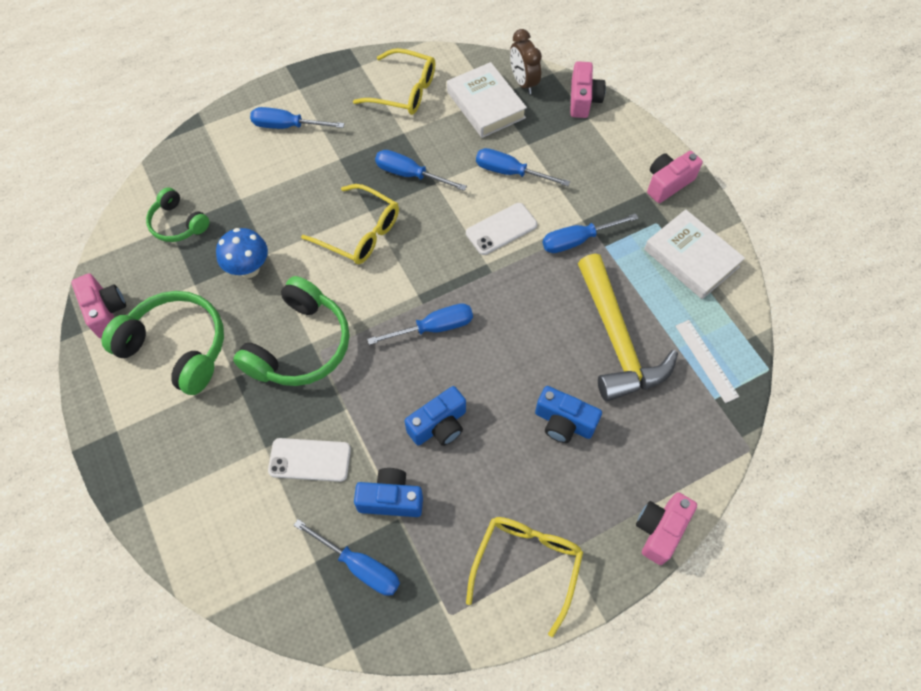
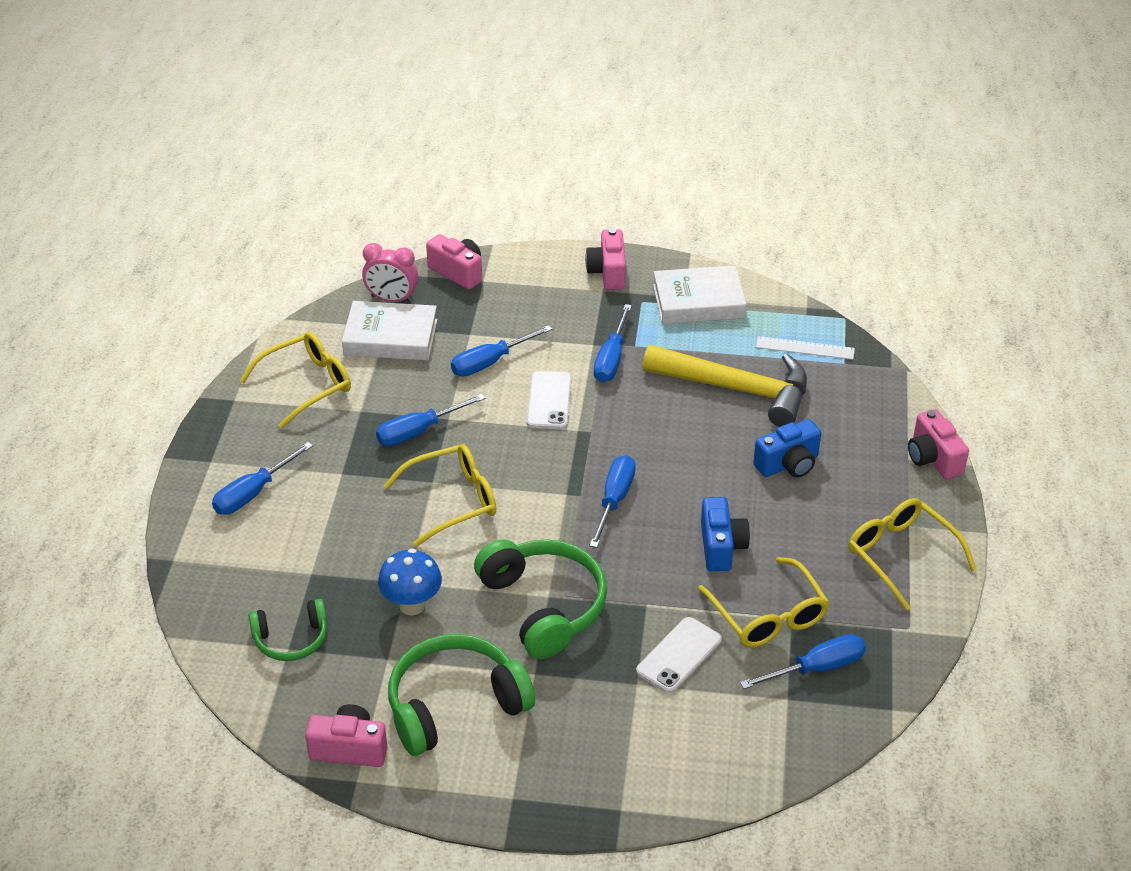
camera: 55 degrees left, 20 degrees down
blue camera [354,468,423,517] -> yellow glasses [698,557,830,647]
brown clock [510,29,542,94] -> pink clock [362,243,418,303]

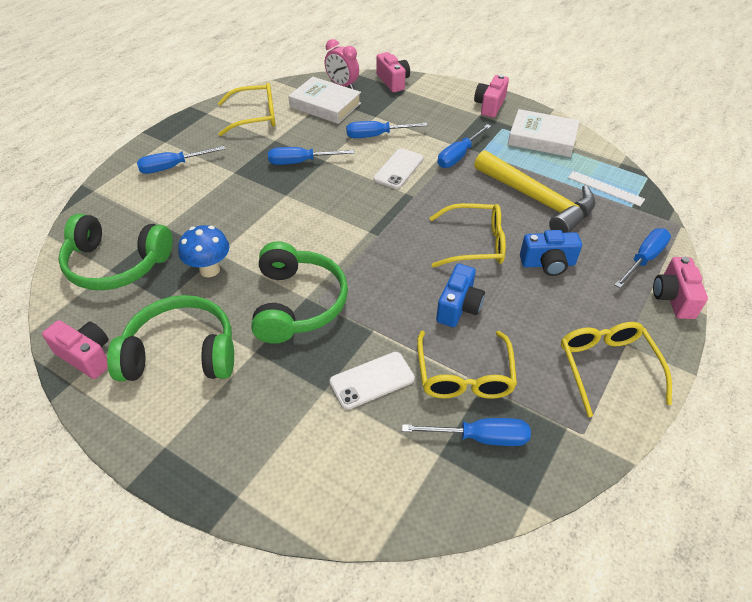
camera: 25 degrees right, 5 degrees up
green headphones [248,599,327,661] -> green headphones [58,214,172,290], size x1.73
yellow glasses [384,444,496,547] -> yellow glasses moved to [430,203,506,268]
blue screwdriver [589,455,636,548] -> blue screwdriver moved to [615,228,671,288]

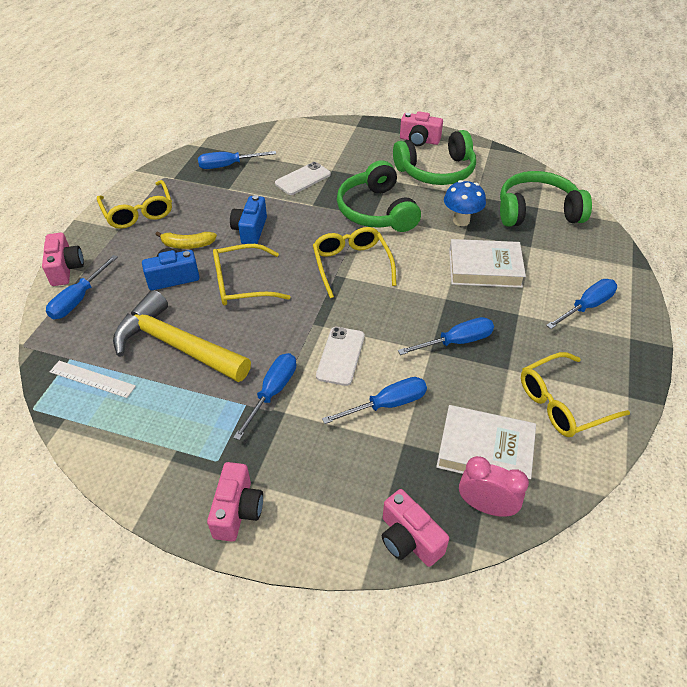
camera: 165 degrees right, 0 degrees up
pink camera [42,320,108,379] -> pink camera moved to [400,111,443,146]
yellow glasses [417,331,517,399] -> yellow glasses moved to [313,227,397,298]
white book [508,109,580,157] -> white book moved to [449,239,526,288]
none -> yellow banana [155,231,217,249]

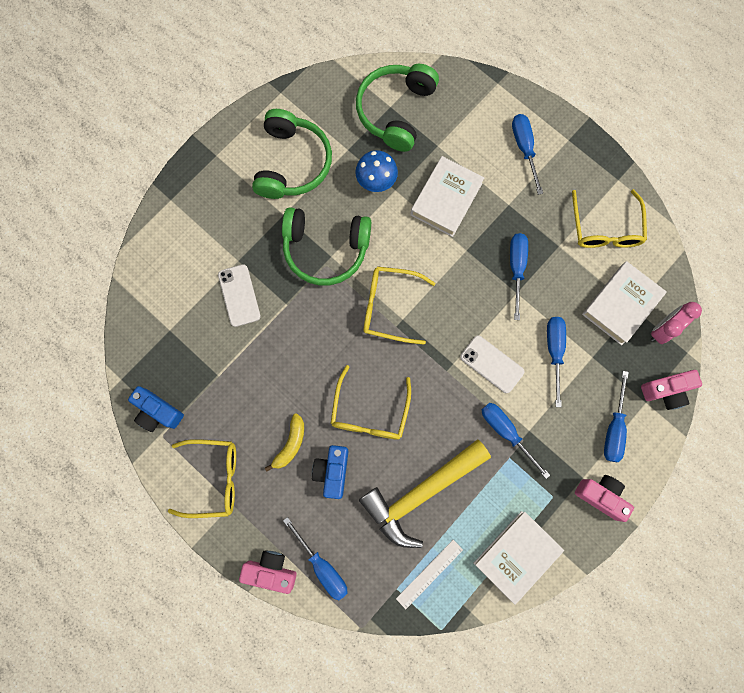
camera: 65 degrees left, 30 degrees up
blue screwdriver [198,151,276,169] -> blue screwdriver moved to [604,371,629,462]
blue camera [230,195,267,244] -> blue camera moved to [128,386,184,432]
pink camera [400,111,443,146] -> none
none -> white book [473,511,564,605]

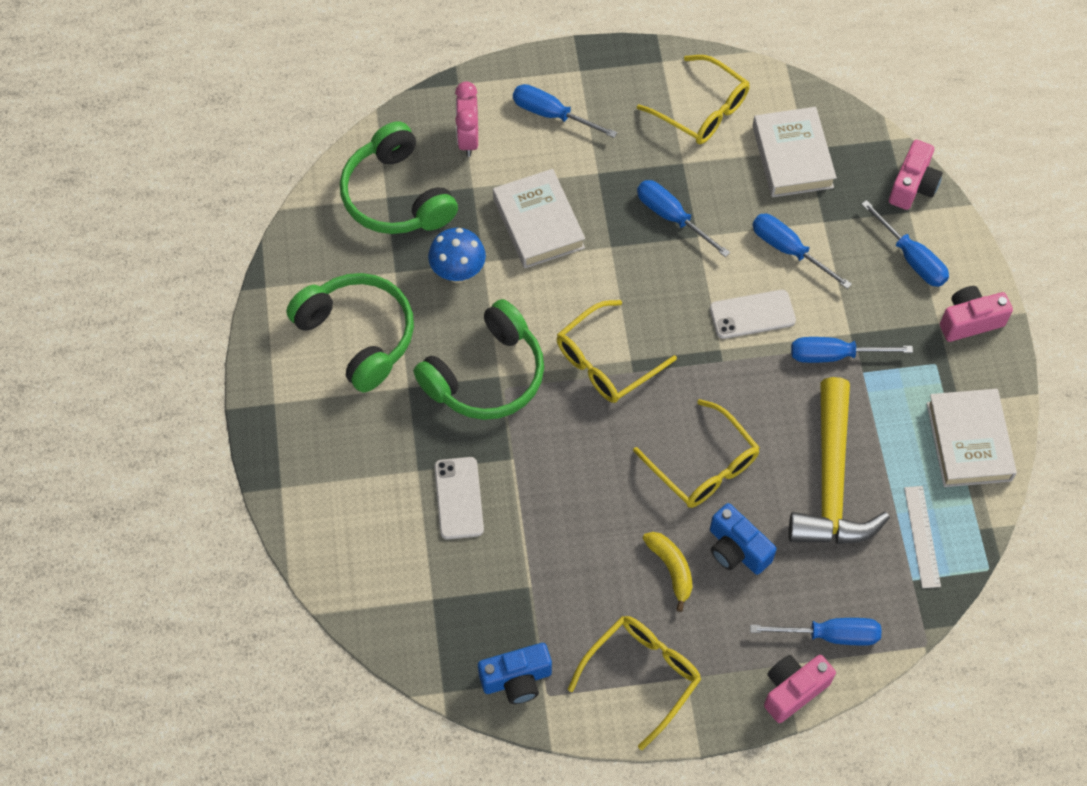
camera: 50 degrees left, 15 degrees down
white phone [218,264,261,327] -> white phone turned 60 degrees clockwise [434,457,484,540]
pink clock [651,302,702,344] -> pink clock moved to [455,81,478,157]

